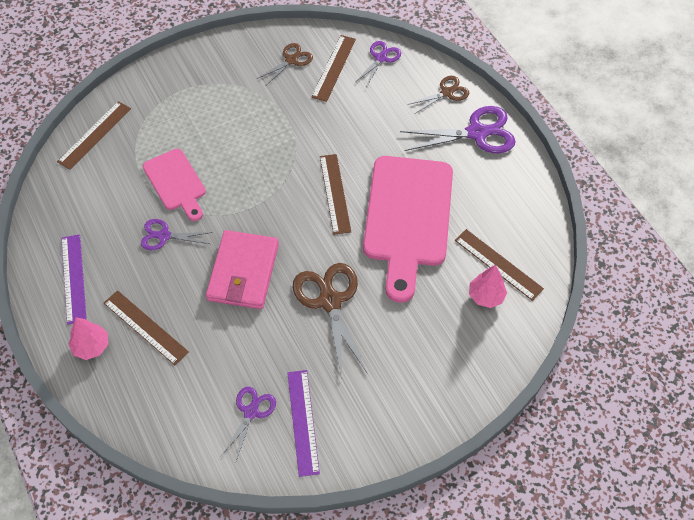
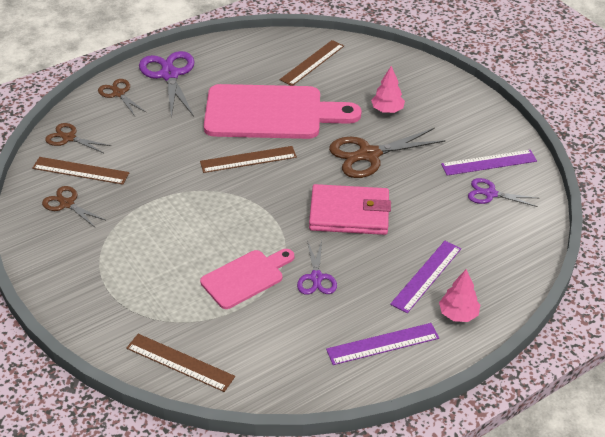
camera: 95 degrees left, 15 degrees down
brown ruler [104,290,189,365] -> purple ruler [390,241,461,313]
purple scissors [356,41,401,87] -> brown scissors [45,123,111,153]
pink tree [469,265,507,308] -> pink tree moved to [371,66,405,113]

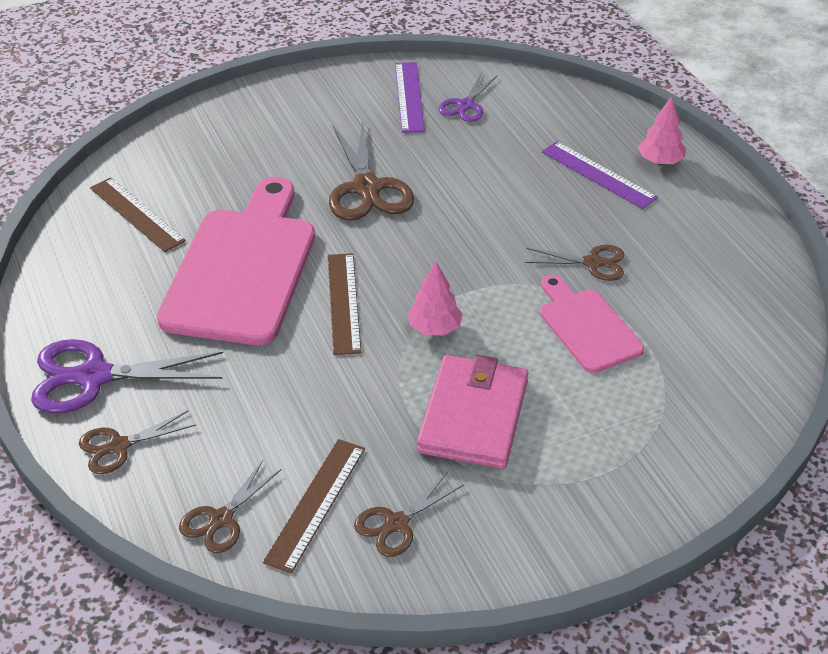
camera: 80 degrees left, 0 degrees up
brown ruler [126,334,235,392] -> none
purple scissors [297,240,337,295] -> brown scissors [525,245,624,281]
pink wallet [309,184,391,235] -> pink wallet moved to [417,355,528,469]
purple ruler [326,323,439,365] -> none
pink tree [371,66,405,113] -> pink tree moved to [407,261,463,335]

